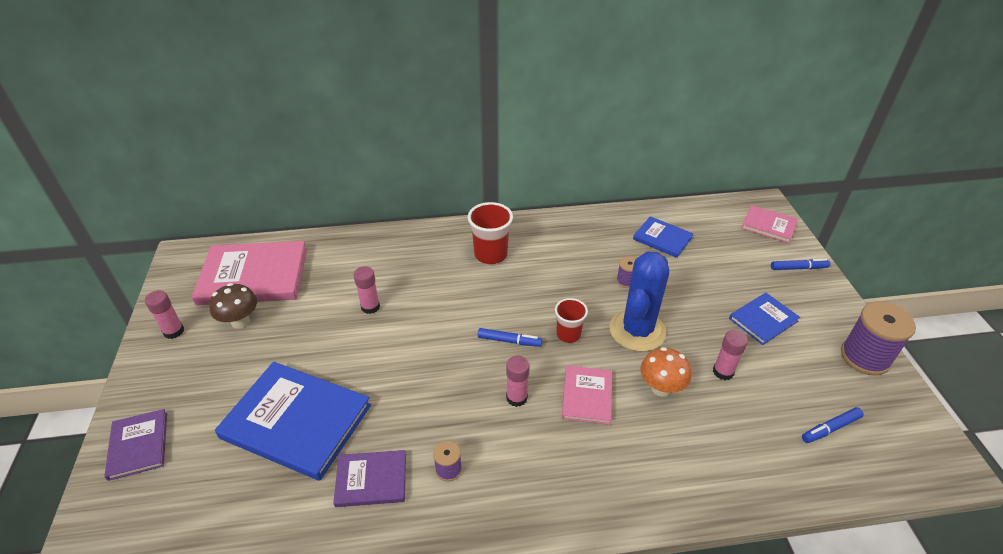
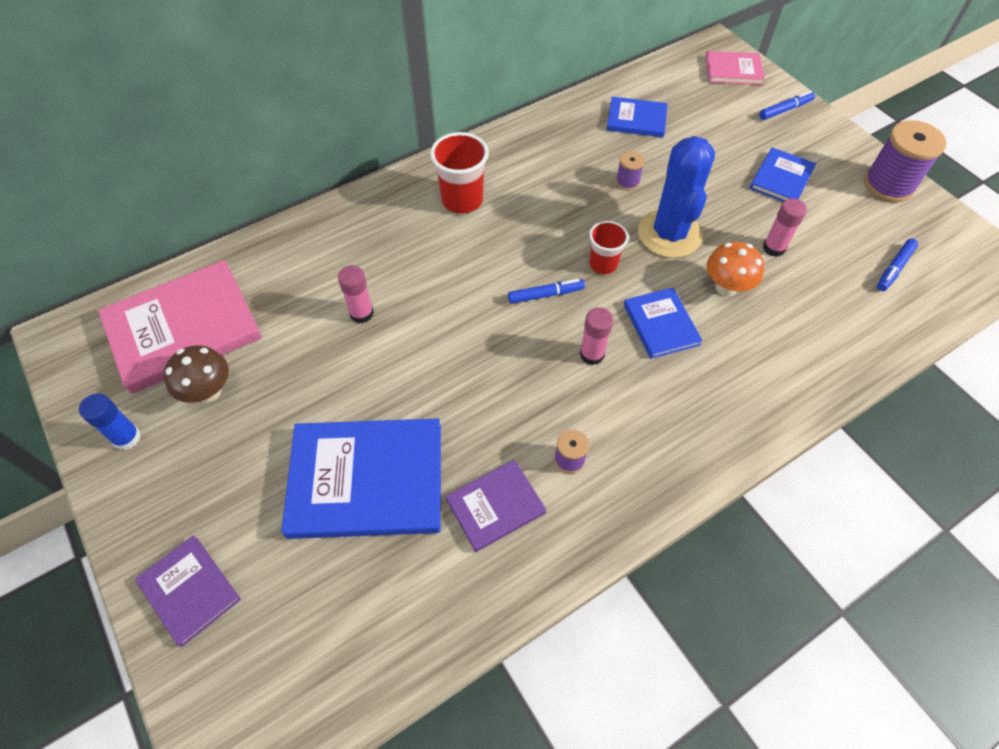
camera: 25 degrees left, 15 degrees up
pink glue stick [145,290,184,339] -> blue glue stick [79,393,141,450]
pink book [562,366,612,425] -> blue book [624,287,702,359]

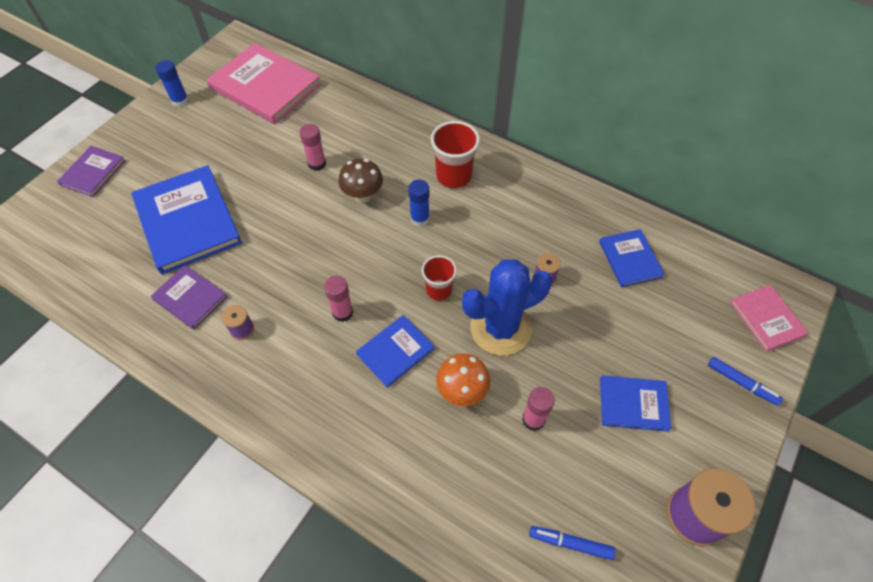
camera: 65 degrees right, 0 degrees up
brown mushroom [163,345,229,403] -> brown mushroom moved to [339,159,383,203]
blue marker [508,279,585,304] -> none
none -> blue glue stick [408,180,430,227]

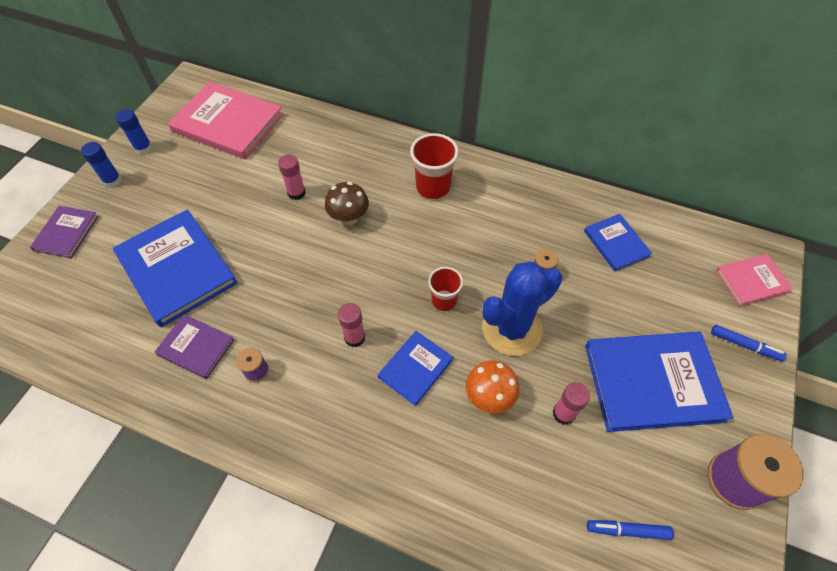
camera: 10 degrees left, 0 degrees up
blue glue stick [408,180,430,227] -> blue glue stick moved to [81,142,122,188]
blue book [600,376,671,432] -> blue book [585,332,733,432], size x1.88
pink book [730,285,809,352] -> pink book turned 75 degrees counterclockwise [716,254,793,306]

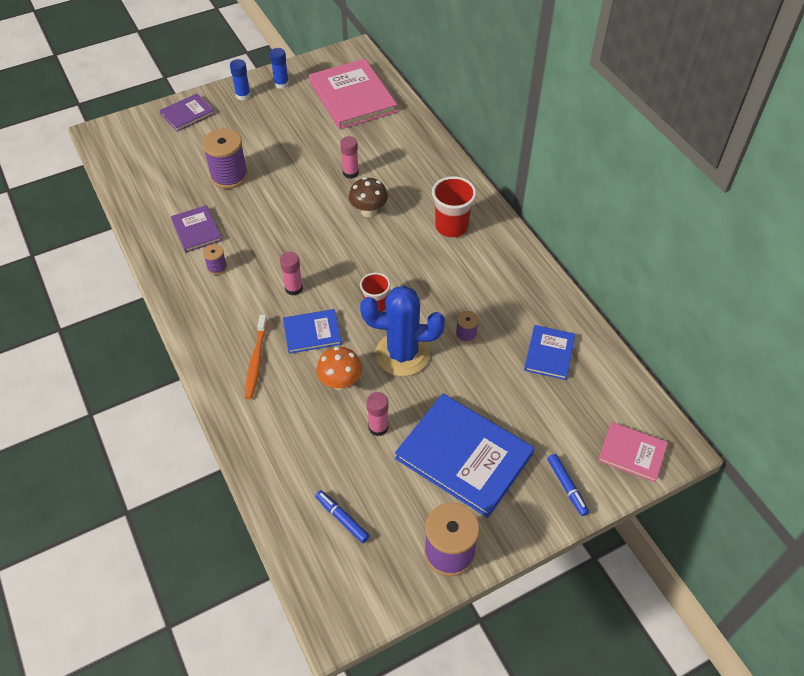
camera: 40 degrees right, 5 degrees down
blue book [113,209,238,327] -> purple spool [202,129,248,189]
none -> orange toothbrush [245,315,268,399]

